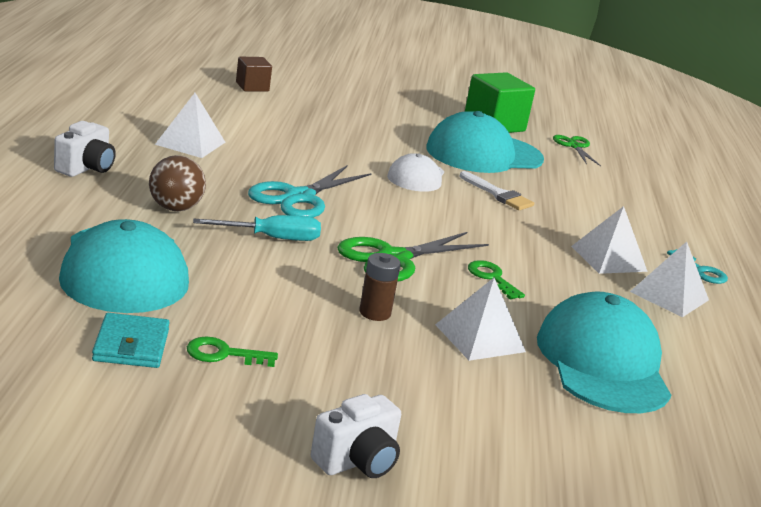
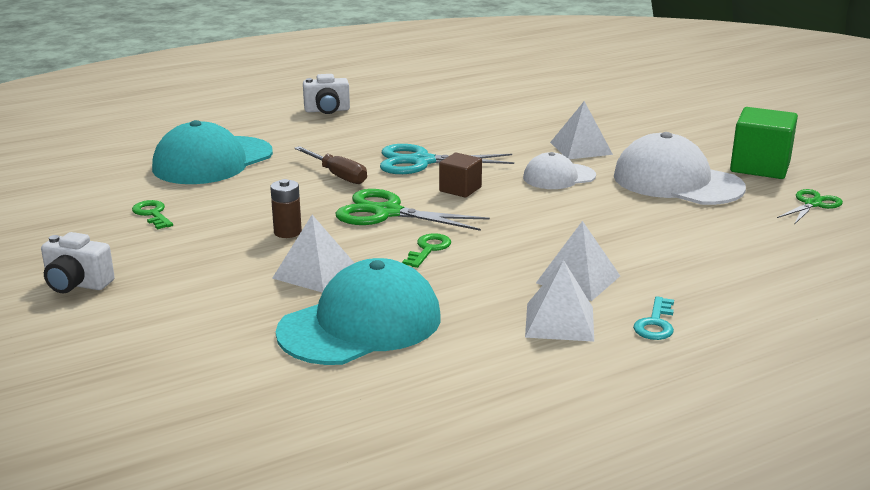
camera: 60 degrees right, 0 degrees up
turquoise wallet [92,313,170,368] -> none
brown ball [149,155,206,211] -> none
white pyramid [155,93,225,158] -> white pyramid moved to [550,101,613,159]
turquoise screwdriver [193,215,321,241] -> brown screwdriver [294,146,367,184]
brown cube [236,57,272,91] -> brown cube moved to [439,153,482,198]
turquoise cap [426,111,544,173] -> white cap [614,132,746,205]
white brush [460,171,534,210] -> none

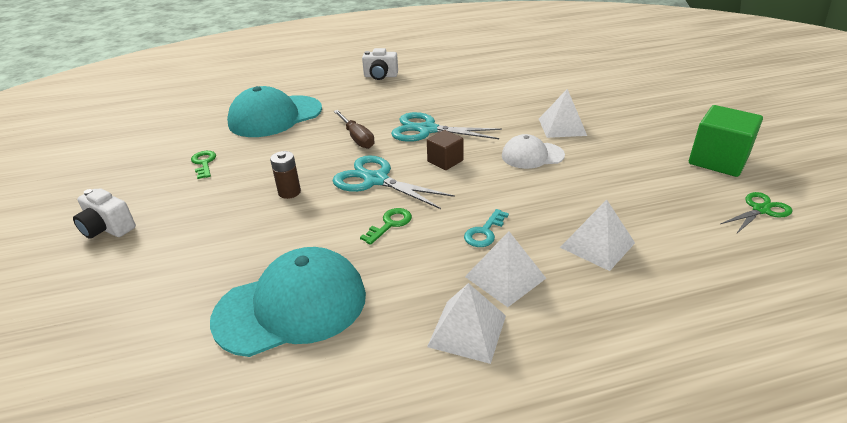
camera: 15 degrees right, 10 degrees up
white pyramid [272,215,354,293] -> white pyramid moved to [560,200,635,271]
green scissors [336,189,490,231] -> turquoise scissors [332,155,455,209]
white cap [614,132,746,205] -> none
turquoise key [633,296,674,340] -> turquoise key moved to [464,209,509,247]

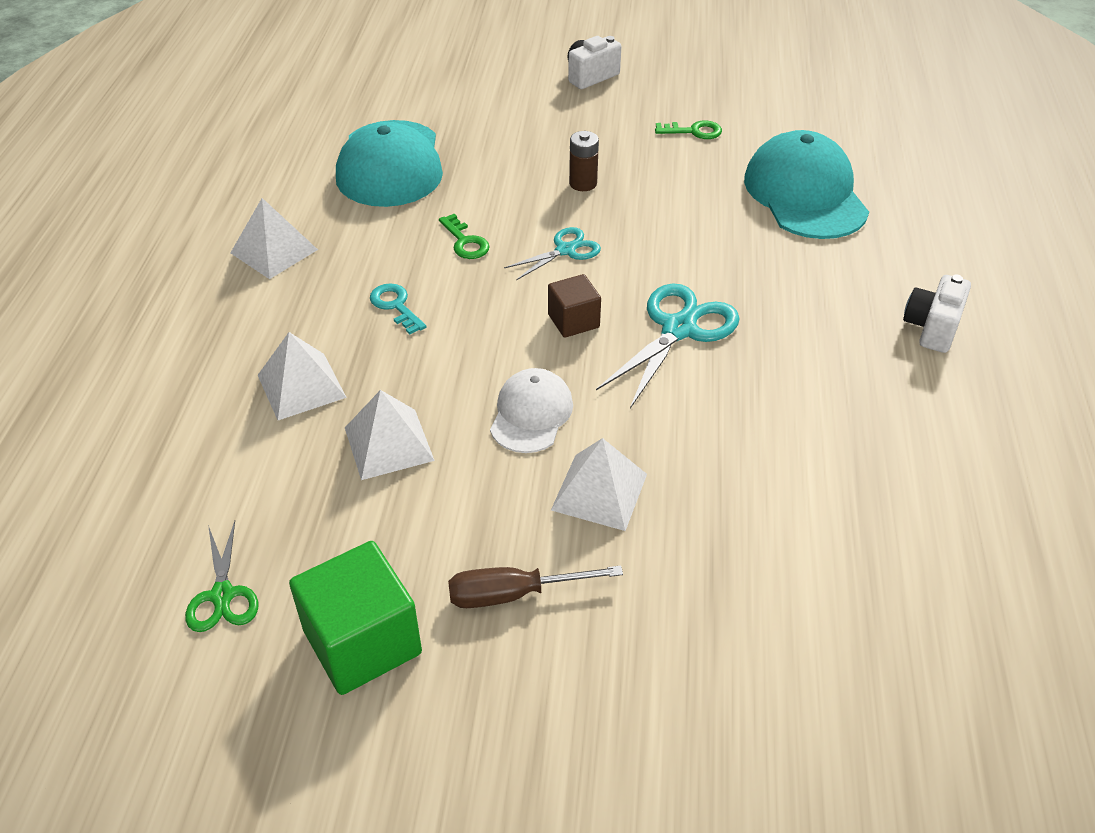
camera: 110 degrees right, 10 degrees up
turquoise scissors [332,155,455,209] -> turquoise scissors [504,227,601,280], size x0.59
brown screwdriver [334,110,375,149] -> brown screwdriver moved to [448,565,623,608]
white pyramid [465,231,546,307] -> white pyramid moved to [345,390,435,480]

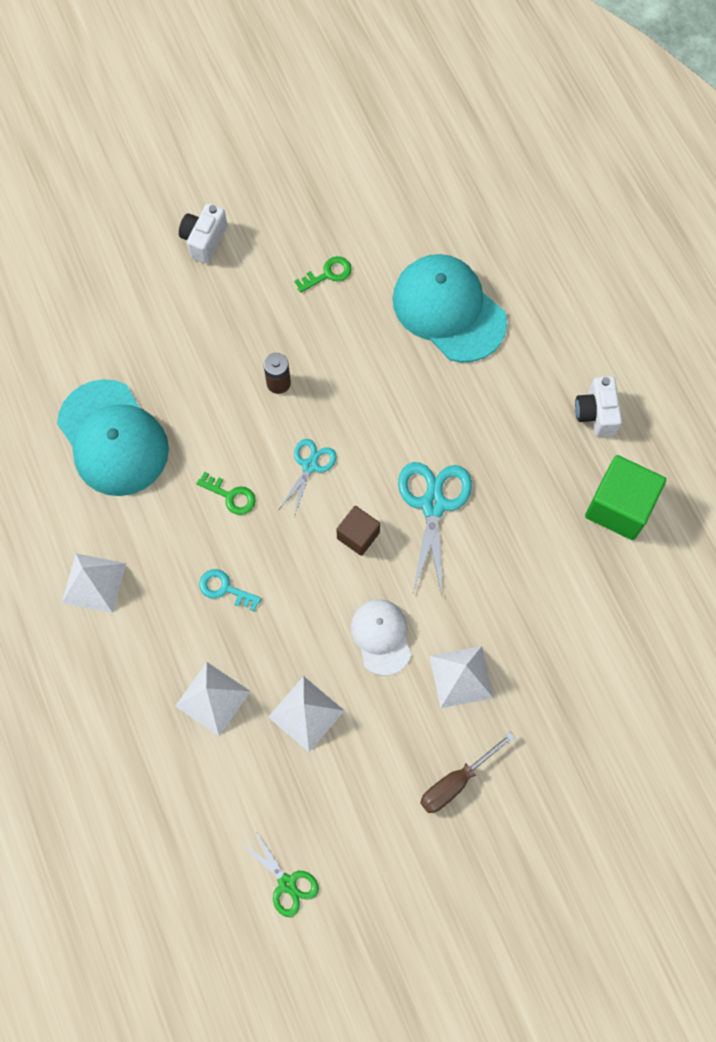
camera: 30 degrees left, 25 degrees up
green cube [289,541,422,695] -> green cube moved to [585,455,666,540]

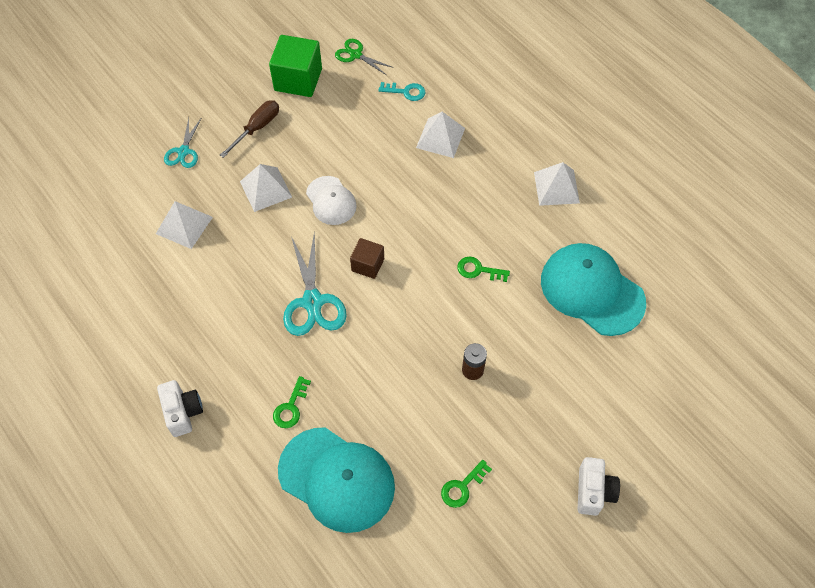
camera: 165 degrees right, 10 degrees down
turquoise key [199,569,262,611] -> turquoise key moved to [378,82,425,101]
white pyramid [268,676,345,752] -> white pyramid moved to [156,201,213,249]
turquoise scissors [279,439,337,517] -> turquoise scissors moved to [164,118,201,168]
green cube [585,455,666,540] -> green cube moved to [269,35,322,97]
none -> green key [273,376,311,428]

